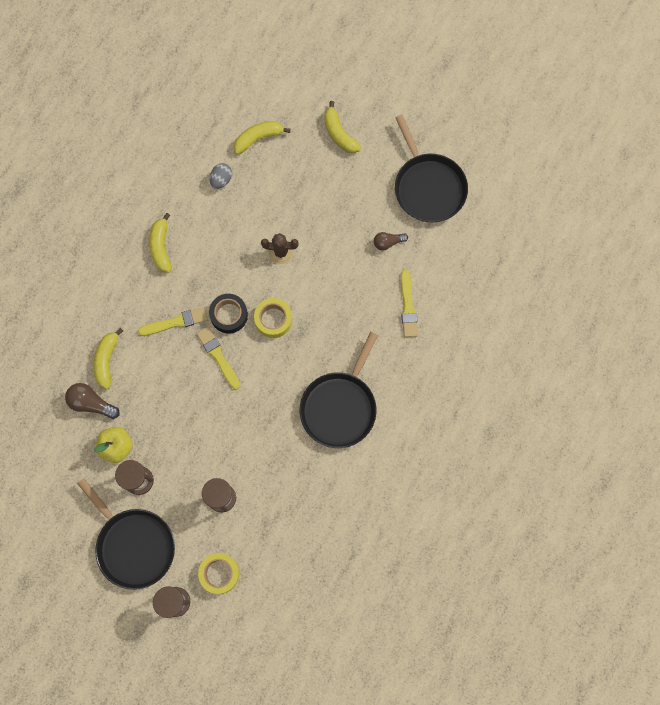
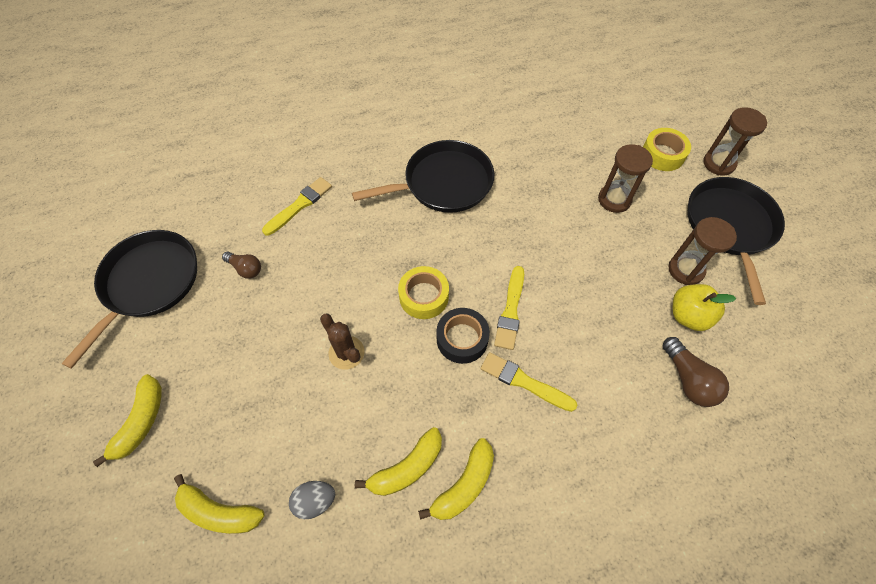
camera: 135 degrees left, 15 degrees down
yellow banana [93,328,123,390] -> yellow banana moved to [355,427,442,496]

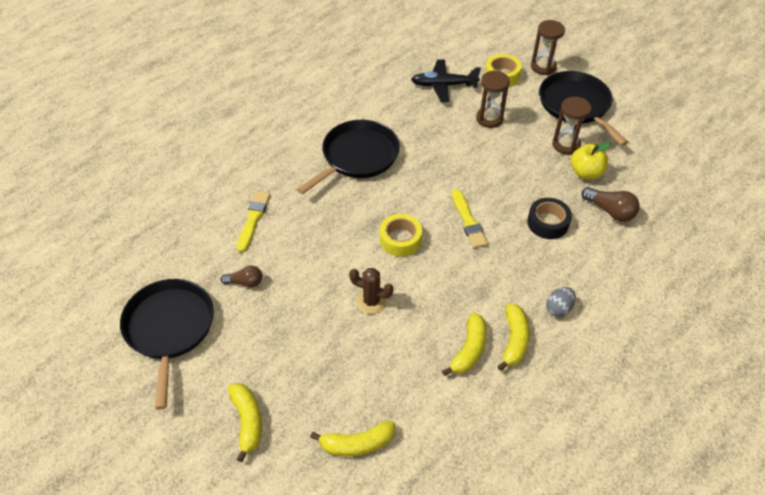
camera: 30 degrees left, 10 degrees down
grey egg [289,481,335,519] -> grey egg moved to [546,287,576,317]
black tape [436,308,490,364] -> black tape moved to [527,198,572,239]
yellow brush [481,352,578,412] -> none
none -> black plane [411,59,481,102]

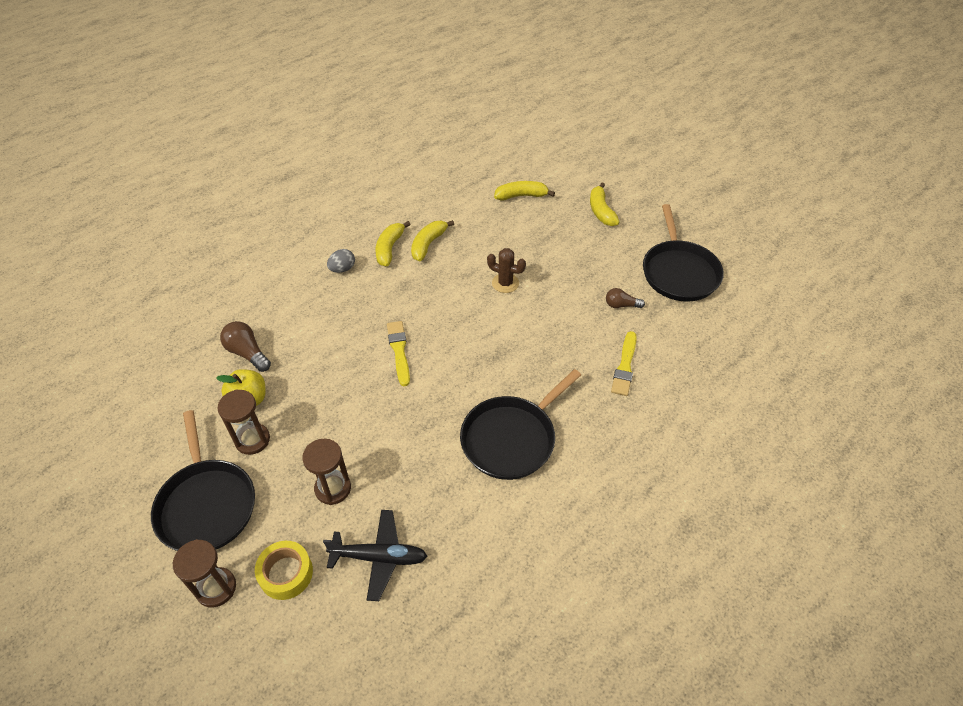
camera: 175 degrees left, 0 degrees up
yellow tape [380,214,422,257] -> none
black tape [527,198,572,239] -> none

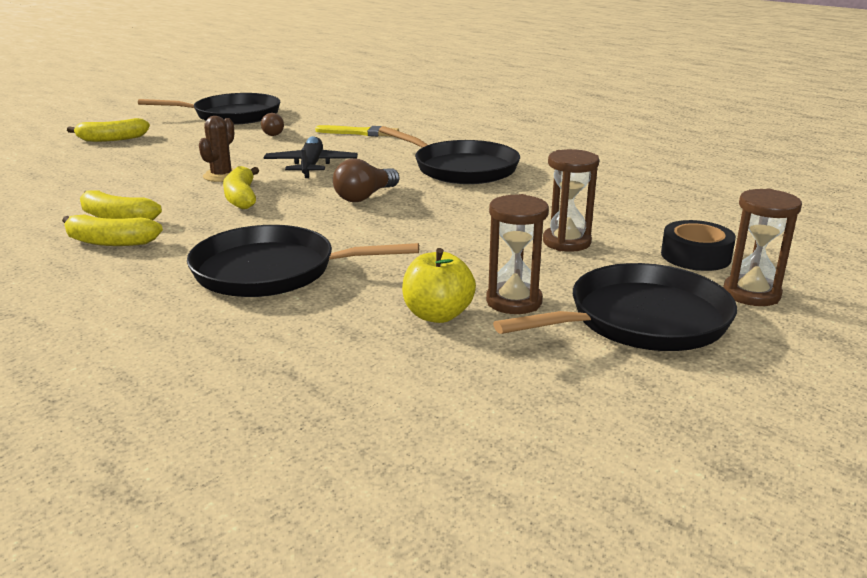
camera: 95 degrees left, 25 degrees down
brown light bulb [220,321,271,372] -> brown light bulb moved to [333,158,399,202]
yellow tape [255,541,313,600] -> black tape [661,220,736,271]
black plane [323,510,427,601] -> black plane moved to [264,136,358,178]
grey egg [327,249,355,273] -> none
yellow brush [387,321,410,386] -> none
yellow banana [494,181,555,200] -> yellow banana moved to [223,166,259,209]
none -> black pan [187,225,419,297]

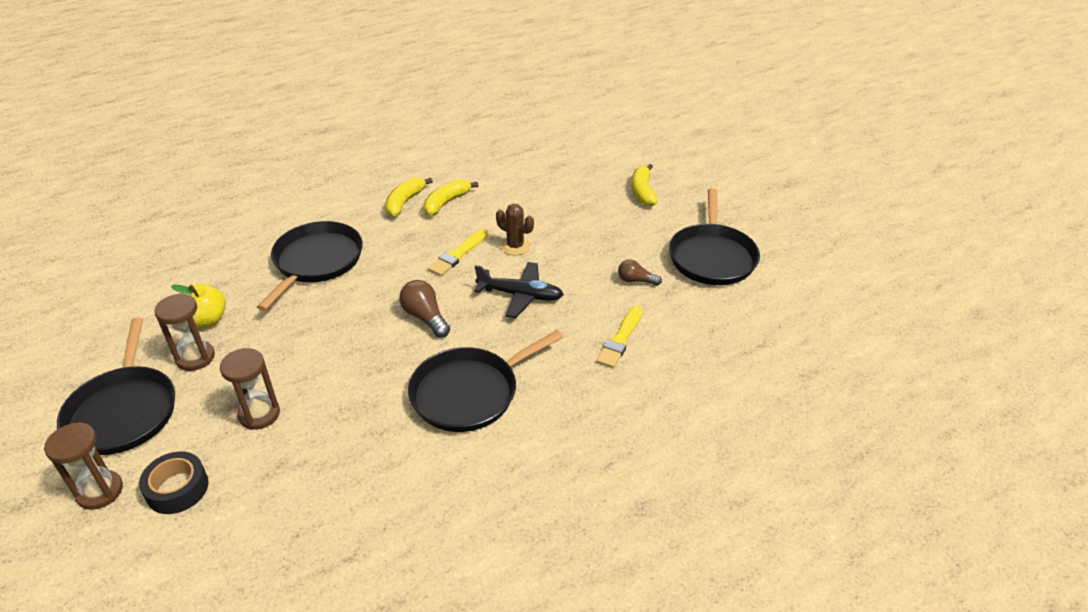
camera: 105 degrees right, 15 degrees up
yellow banana [223,166,259,209] -> yellow brush [428,229,488,276]

